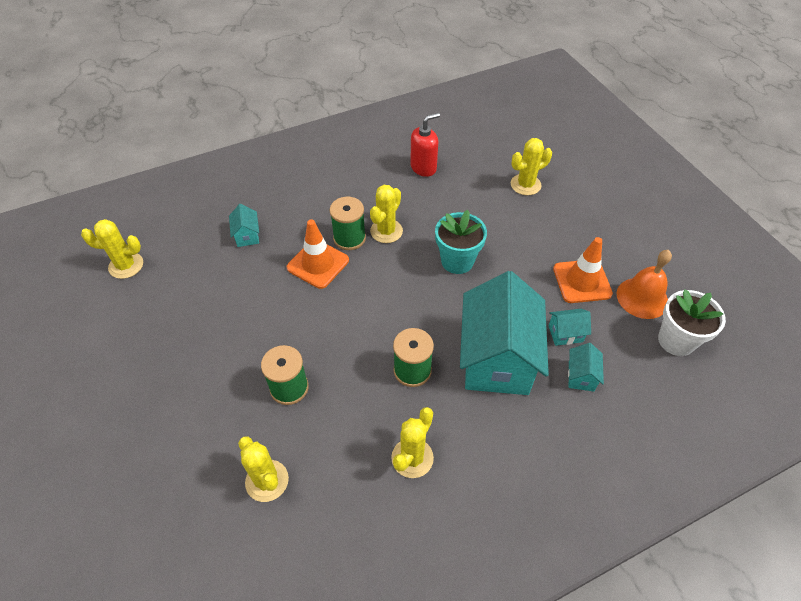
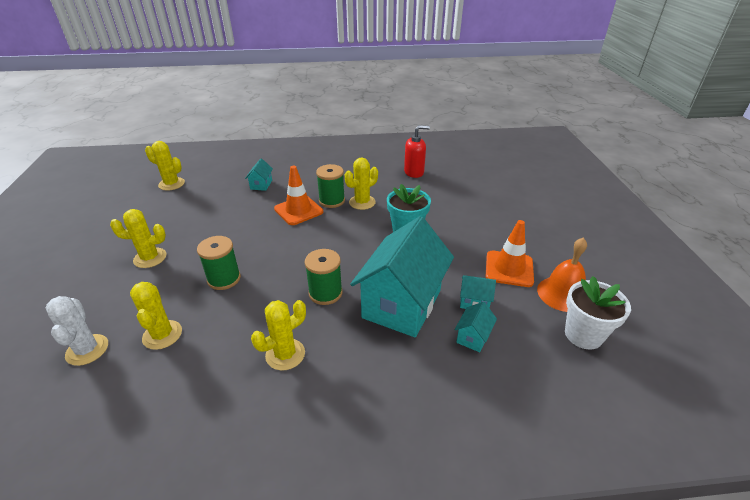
camera: 20 degrees right, 15 degrees down
yellow cactus [511,138,552,195] -> yellow cactus moved to [110,209,167,268]
none -> white cactus [46,296,108,366]

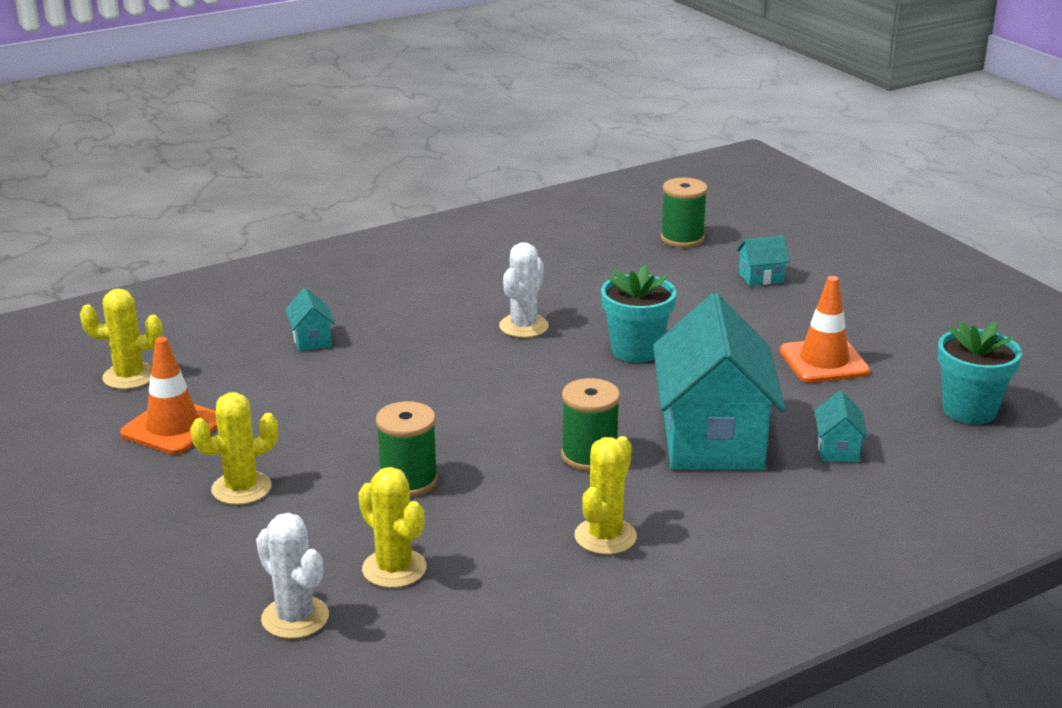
camera: 25 degrees left, 10 degrees down
orange traffic cone [274,166,323,225] -> orange traffic cone moved to [120,337,217,455]
green spool [316,164,345,208] -> green spool moved to [661,178,708,248]
yellow cactus [345,158,378,210] -> white cactus [499,242,549,338]
red soap dispenser [404,125,430,178] -> none
turquoise house [460,275,496,309] -> turquoise house moved to [737,235,790,286]
orange bell [537,237,587,312] -> none
white flower pot [565,276,631,350] -> turquoise flower pot [938,320,1022,424]

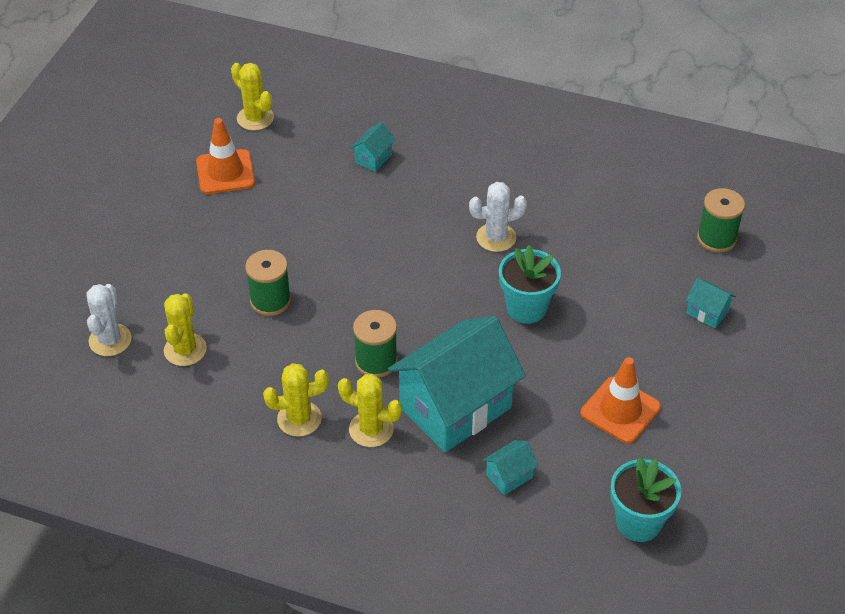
camera: 50 degrees right, 20 degrees up
yellow cactus [190,392,278,505] -> yellow cactus moved to [338,374,402,447]

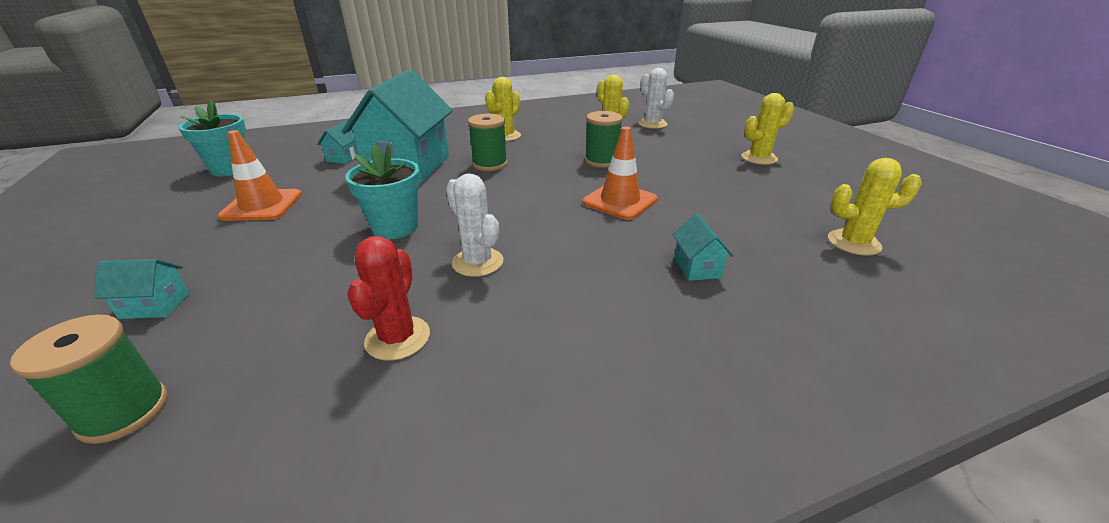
camera: 140 degrees right, 15 degrees down
orange traffic cone [196,118,255,194] -> orange traffic cone moved to [583,126,658,220]
yellow cactus [338,374,402,447] -> yellow cactus moved to [741,93,794,165]
white cactus [469,182,527,252] -> white cactus turned 75 degrees counterclockwise [446,173,503,277]
none -> red cactus [347,236,430,361]

